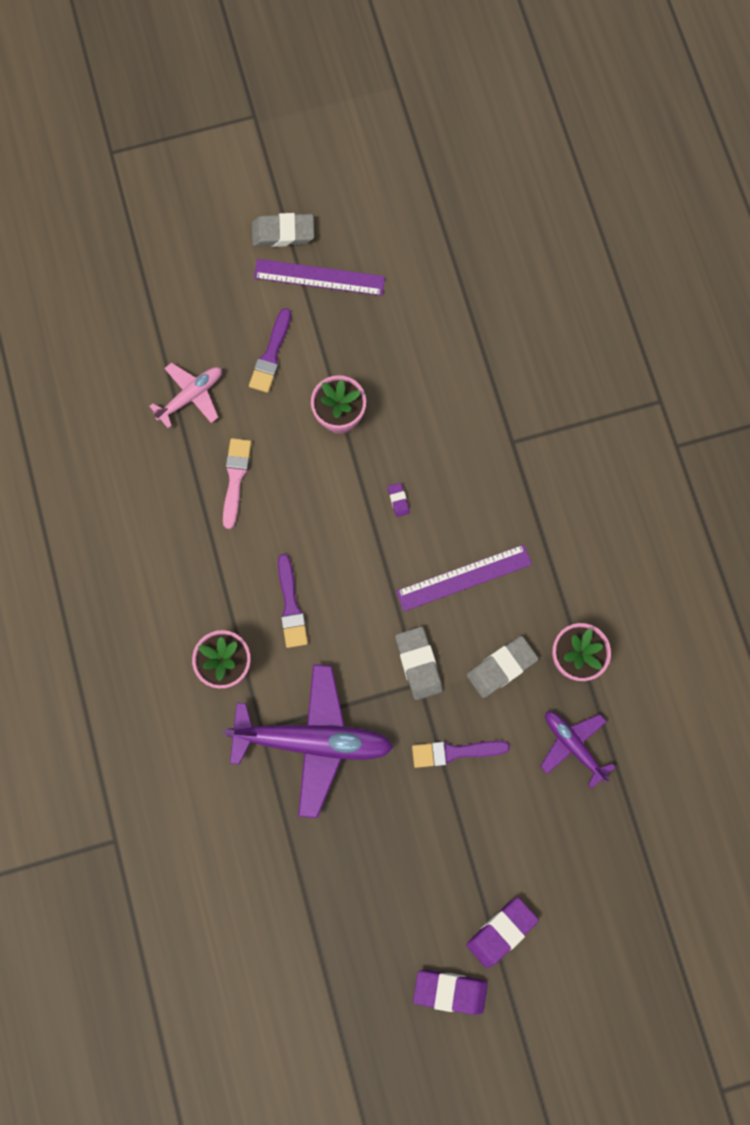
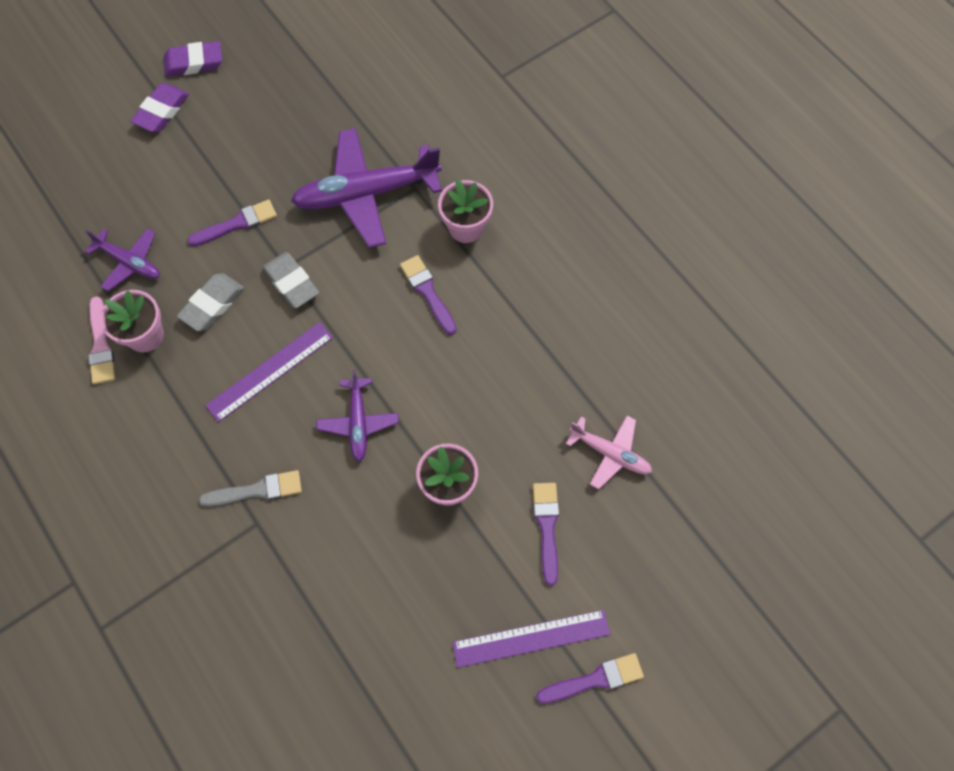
camera: 160 degrees right, 10 degrees down
pink plane [149,363,222,428] -> pink plane turned 90 degrees counterclockwise [566,416,652,489]
pink brush [223,438,252,529] -> pink brush moved to [88,296,115,384]
grey eraser [252,213,314,247] -> purple brush [536,653,644,704]
purple eraser [388,483,410,517] -> purple plane [316,370,399,462]
none -> grey brush [199,470,302,507]

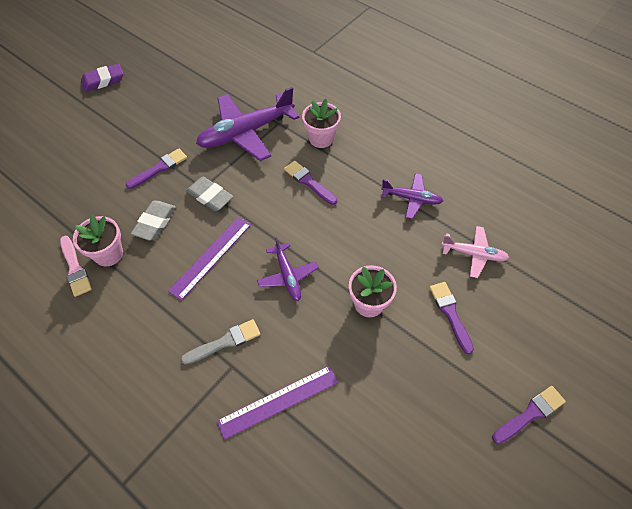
camera: 15 degrees left, 10 degrees down
purple plane [85,228,160,291] -> purple plane moved to [381,173,443,219]
purple eraser [130,83,189,132] -> none
purple ruler [452,610,610,668] -> purple ruler moved to [217,366,338,440]

